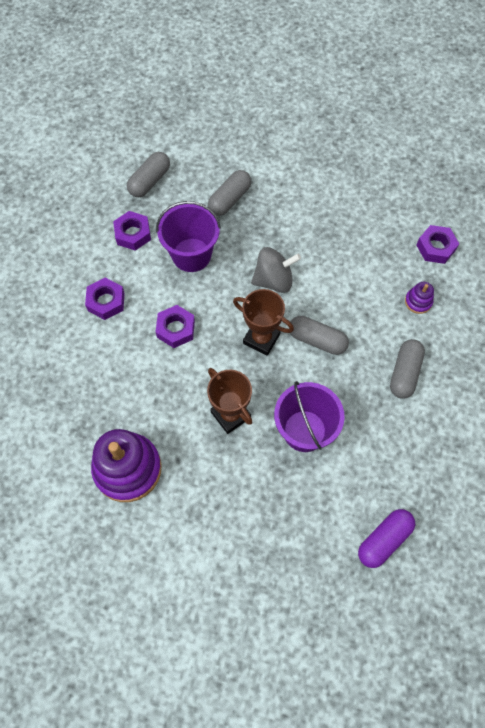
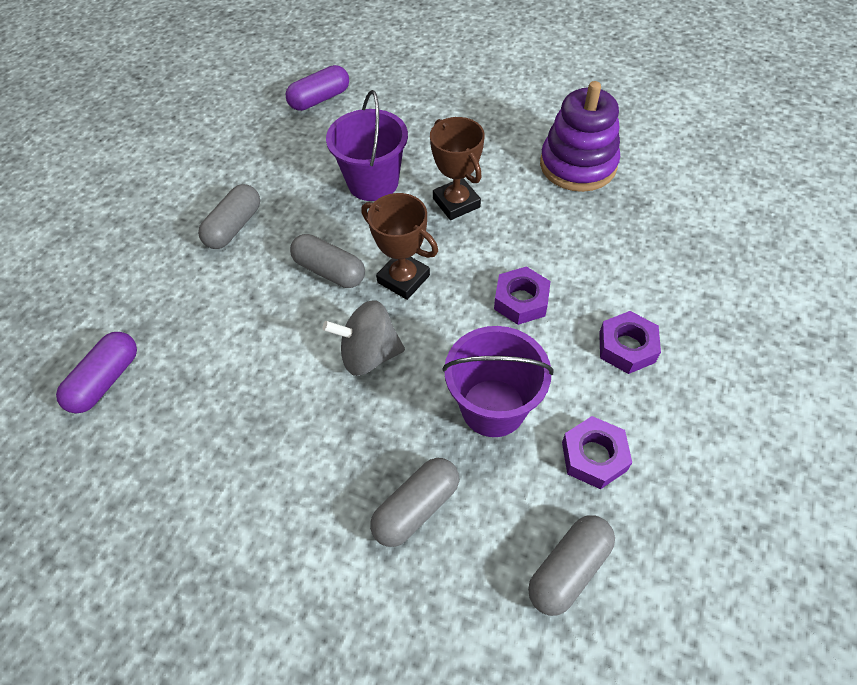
camera: 170 degrees left, 10 degrees down
purple stacking toy [405,282,434,314] -> none
purple nut [416,225,459,264] -> purple capsule [56,332,137,414]

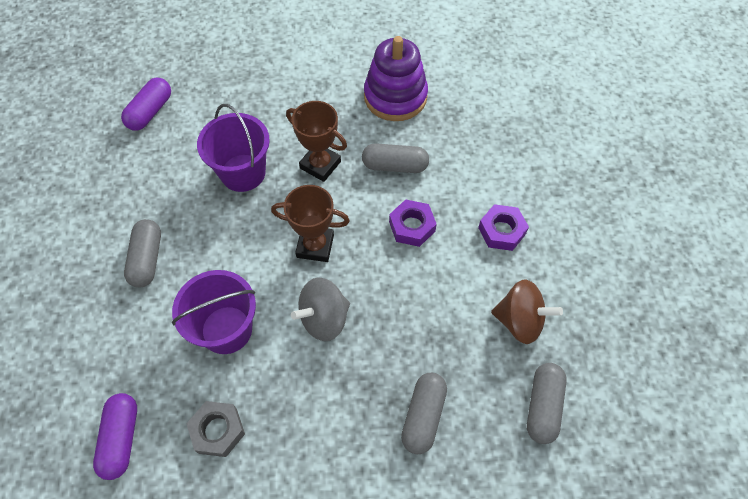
camera: 30 degrees left, 5 degrees up
grey capsule [290,234,365,288] -> grey capsule moved to [362,143,429,173]
purple bucket [442,326,553,437] -> purple bucket moved to [172,270,256,354]
purple nut [562,416,632,489] -> brown spinning top [491,279,563,344]
none -> grey nut [186,401,245,457]

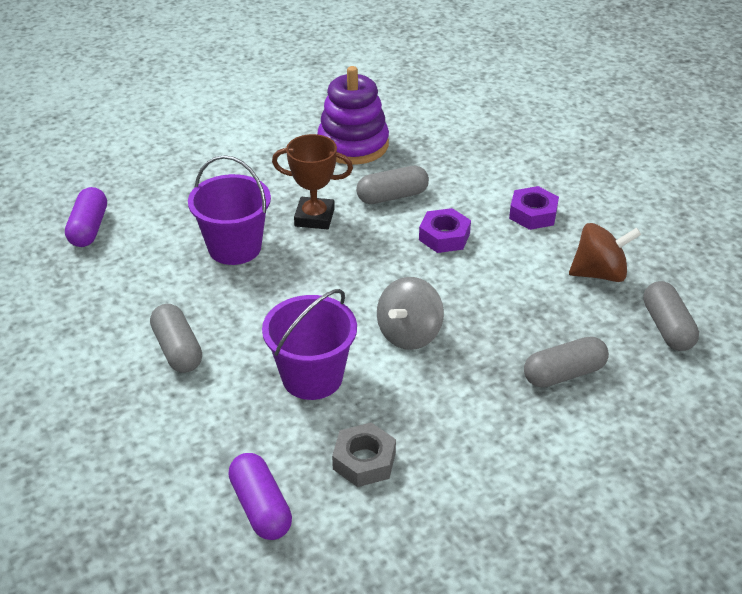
camera: 25 degrees left, 20 degrees down
brown trophy [271,185,350,262] -> none
grey capsule [401,373,447,454] -> grey capsule turned 75 degrees clockwise [524,336,609,387]

